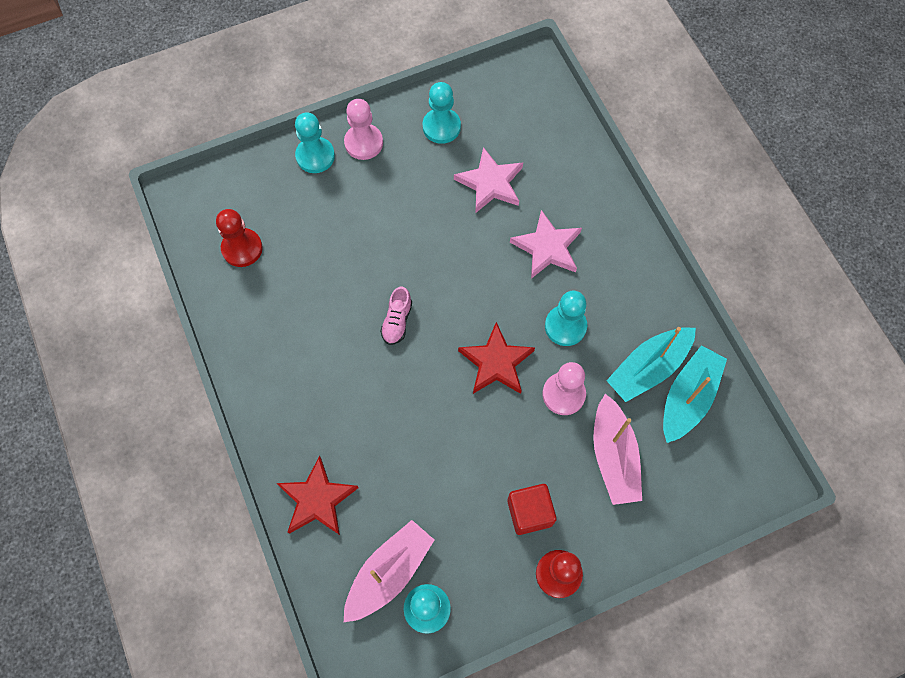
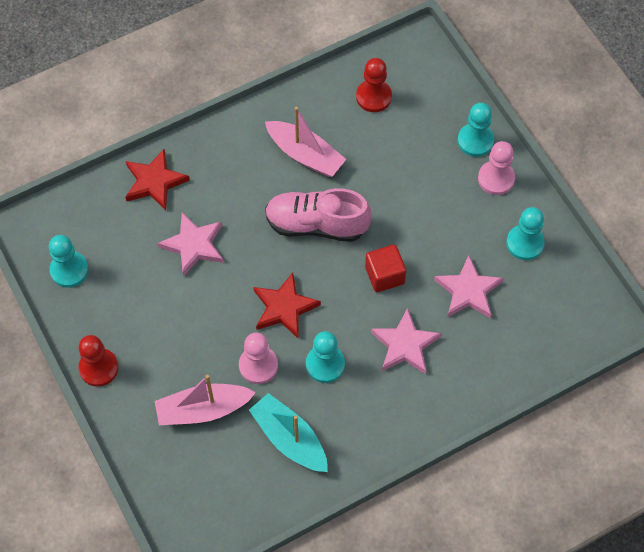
camera: 85 degrees right, 5 degrees down
pink boat [344,520,434,622] -> pink boat moved to [265,107,346,177]
pink shoe [380,287,412,345] -> pink shoe [265,188,372,242], size x2.08
red cube [507,484,557,535] -> red cube moved to [365,245,406,292]
turquoise boat [663,345,727,443] -> none
none -> pink star [158,212,223,277]

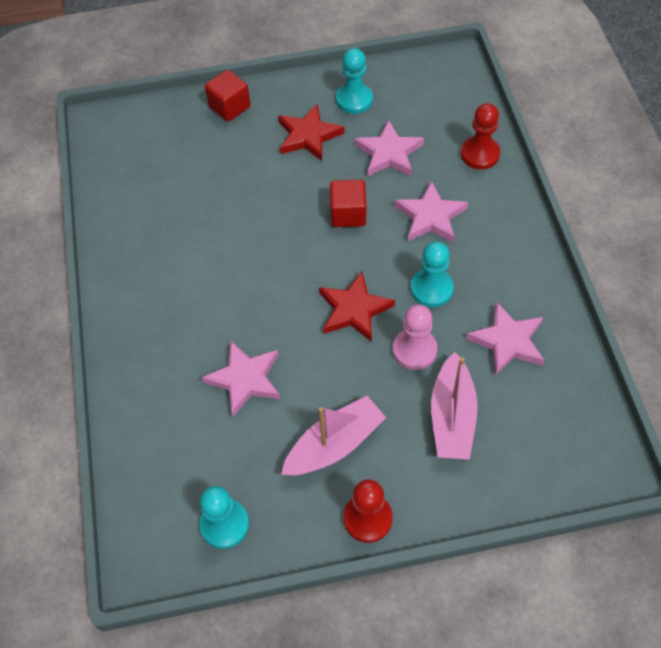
camera: 70 degrees left, 5 degrees down
red star [125,149,190,210] -> red star moved to [278,104,345,161]
turquoise boat [249,393,328,472] -> pink star [466,302,545,376]
pink boat [265,107,346,177] -> pink boat moved to [281,396,386,475]
pink shoe [265,188,372,242] -> none
red pawn [356,58,392,112] -> red pawn moved to [461,103,500,169]
turquoise pawn [458,103,494,157] -> red cube [205,70,251,122]
pink pawn [478,141,515,195] -> none

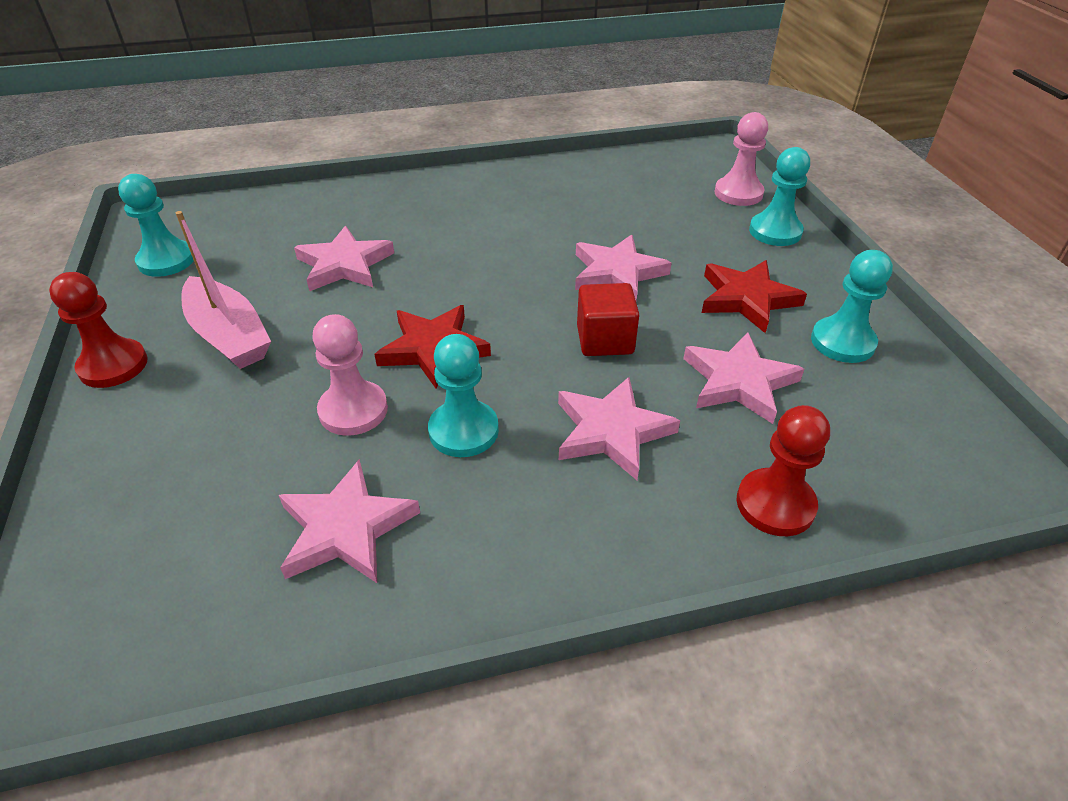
camera: 85 degrees right, 15 degrees down
red cube [205,70,251,122] -> turquoise pawn [749,147,810,246]
pink boat [431,352,478,460] -> none
none -> pink star [575,234,671,301]
none -> pink pawn [714,112,768,206]

